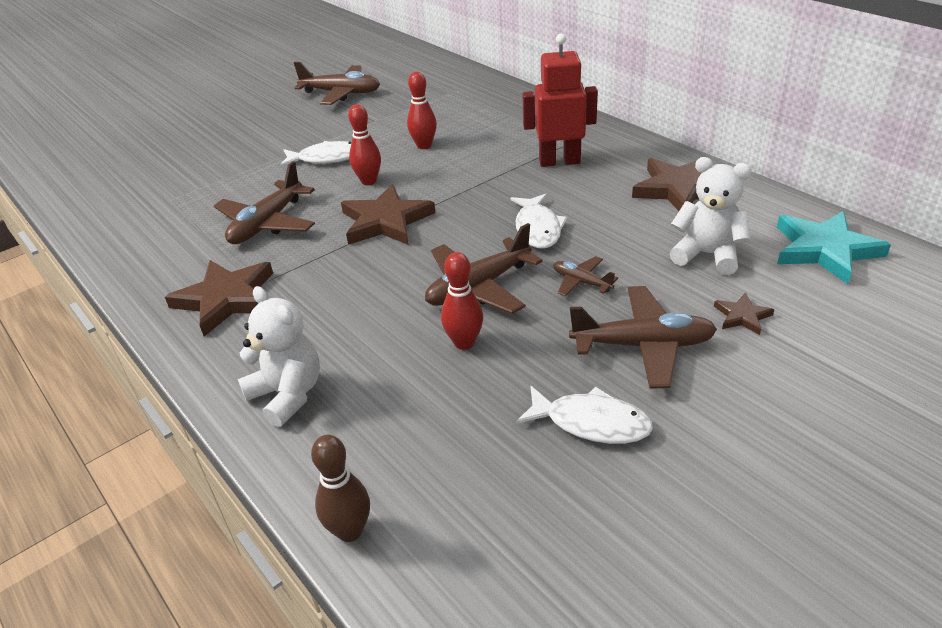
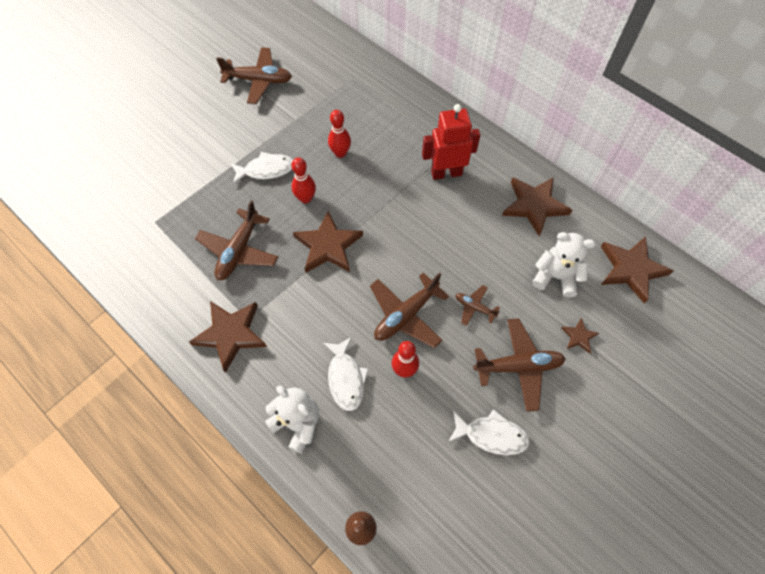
camera: 10 degrees left, 25 degrees up
white fish [511,194,568,249] -> white fish moved to [323,337,369,411]
turquoise star [777,211,891,284] -> brown star [601,236,673,303]

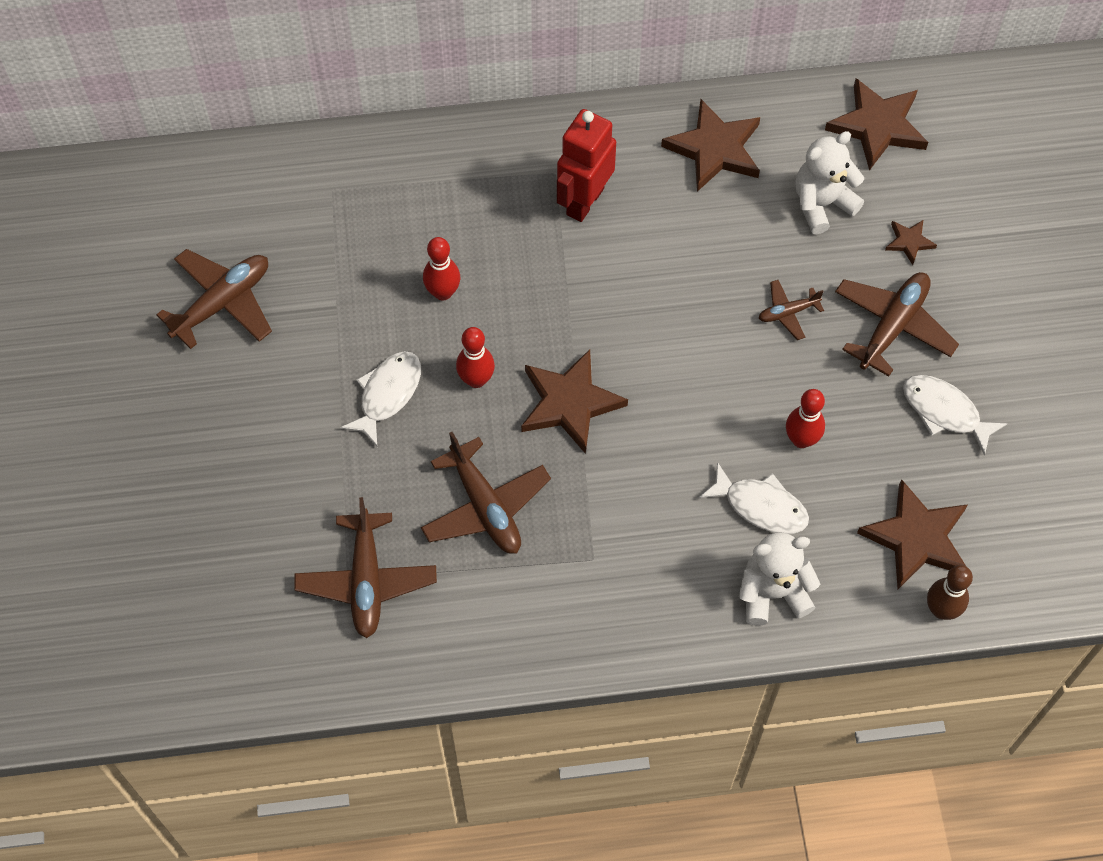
camera: 50 degrees left, 0 degrees up
brown star [189,301,267,373] -> brown star moved to [857,479,968,589]
brown plane [370,273,449,348] -> brown plane moved to [295,497,437,638]
white fish [448,409,530,455] -> white fish turned 105 degrees counterclockwise [903,375,1007,456]

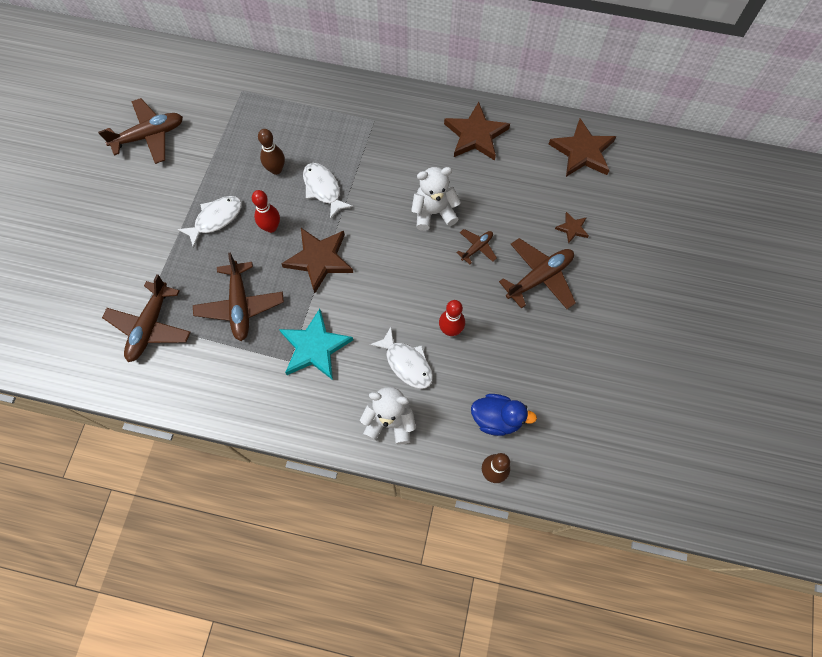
camera: 20 degrees right, 5 degrees up
red bowling pin [423,237,460,301] -> brown bowling pin [258,129,285,175]
red robot [557,109,616,222] -> none
brown plane [759,280,824,340] -> brown plane turned 135 degrees clockwise [457,229,497,264]
white teddy bear [796,131,864,235] -> white teddy bear moved to [411,167,461,231]
brown star [857,479,968,589] -> blue duck [471,394,537,436]
white fish [903,375,1007,456] -> white fish moved to [303,163,353,219]
none -> turquoise star [279,309,353,380]

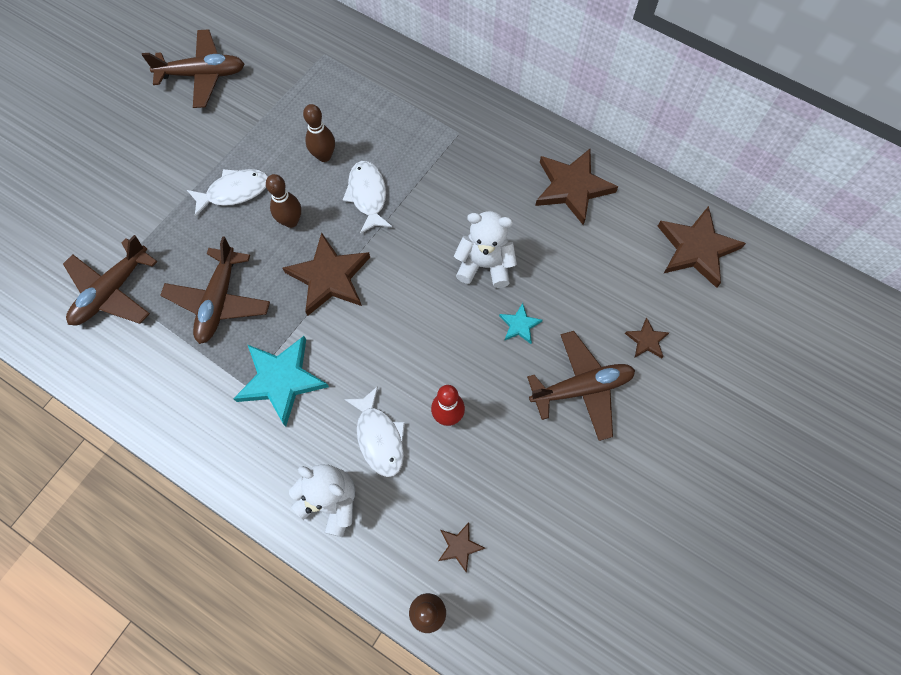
camera: 20 degrees right, 0 degrees up
red bowling pin [252,190,280,233] -> brown bowling pin [266,174,301,228]
brown plane [457,229,497,264] -> turquoise star [499,303,543,344]
blue duck [471,394,537,436] -> brown star [439,523,485,573]

